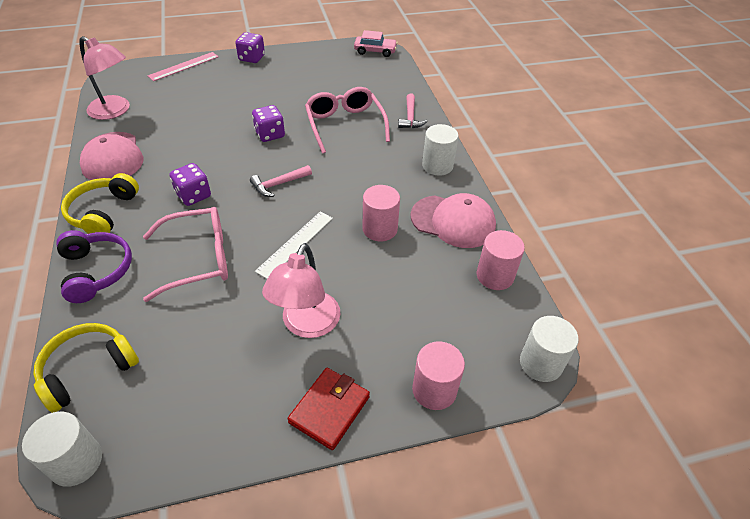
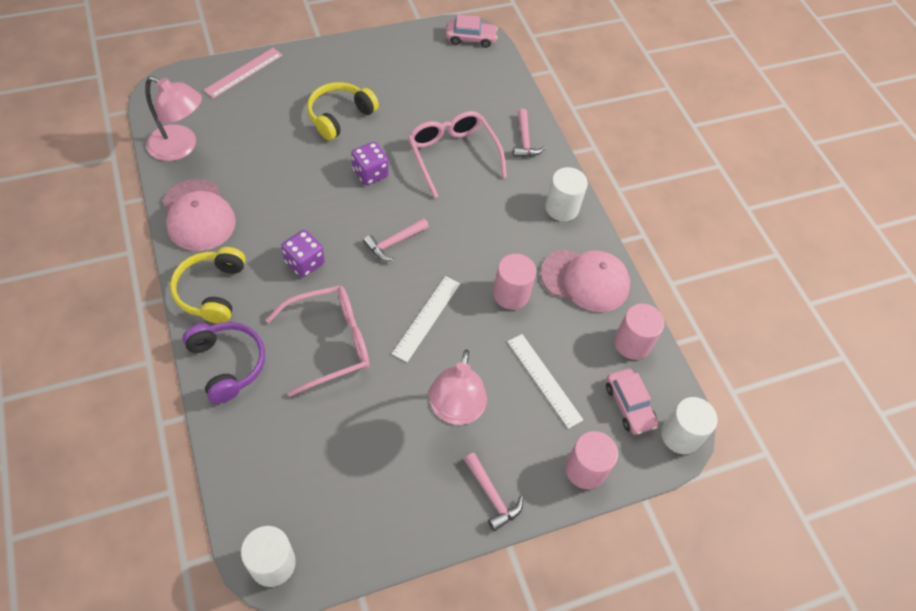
camera: 10 degrees left, 10 degrees up
yellow headphones [33,323,139,413] -> yellow headphones moved to [307,82,379,140]
purple dice [236,32,265,63] -> none
red wallet [287,368,370,450] -> pink hammer [464,453,523,531]
none -> white ruler [508,334,583,429]
none -> pink car [606,368,658,435]

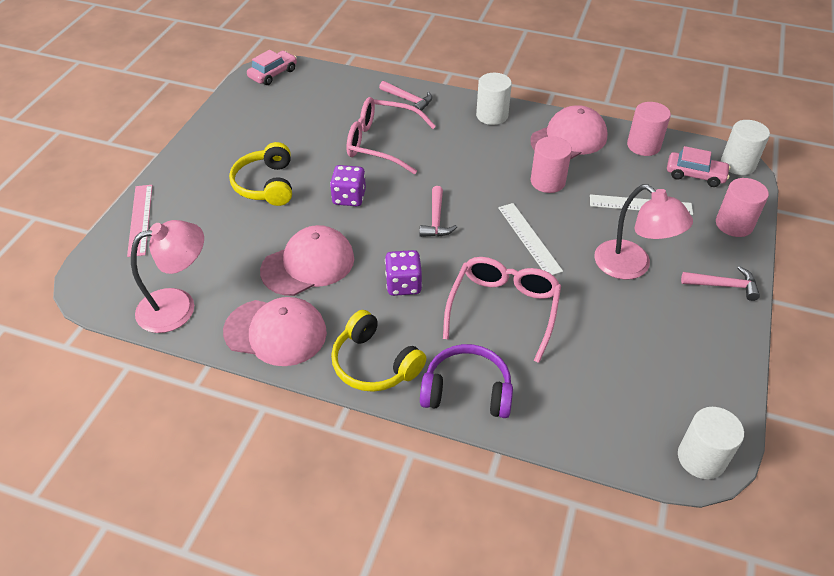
camera: 45 degrees left, 10 degrees down
none -> pink cap [260,225,354,296]

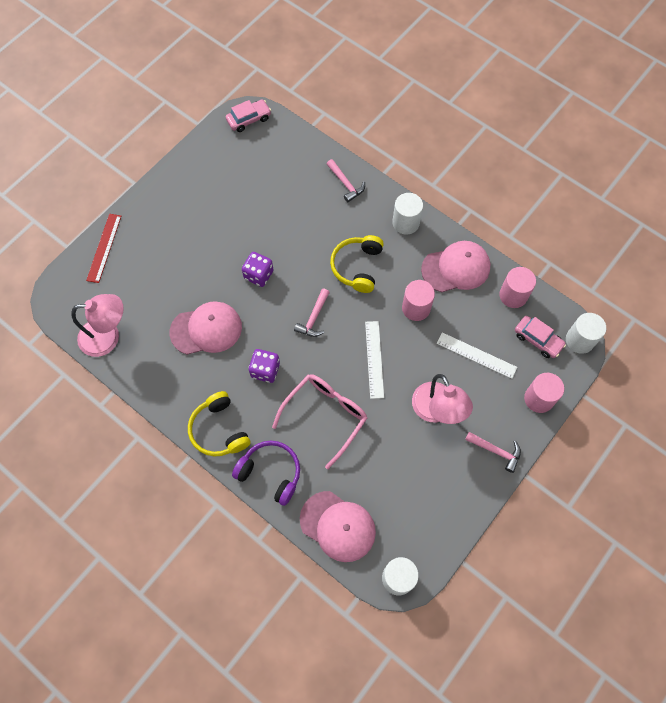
camera: 20 degrees right, 20 degrees up
pink ruler [127,185,152,257] -> red ruler [86,214,122,283]
pink cap [223,297,327,366] -> pink cap moved to [300,491,376,562]
yellow headphones [229,142,292,206] -> yellow headphones moved to [330,235,384,293]
pink glasses [346,97,436,174] -> none

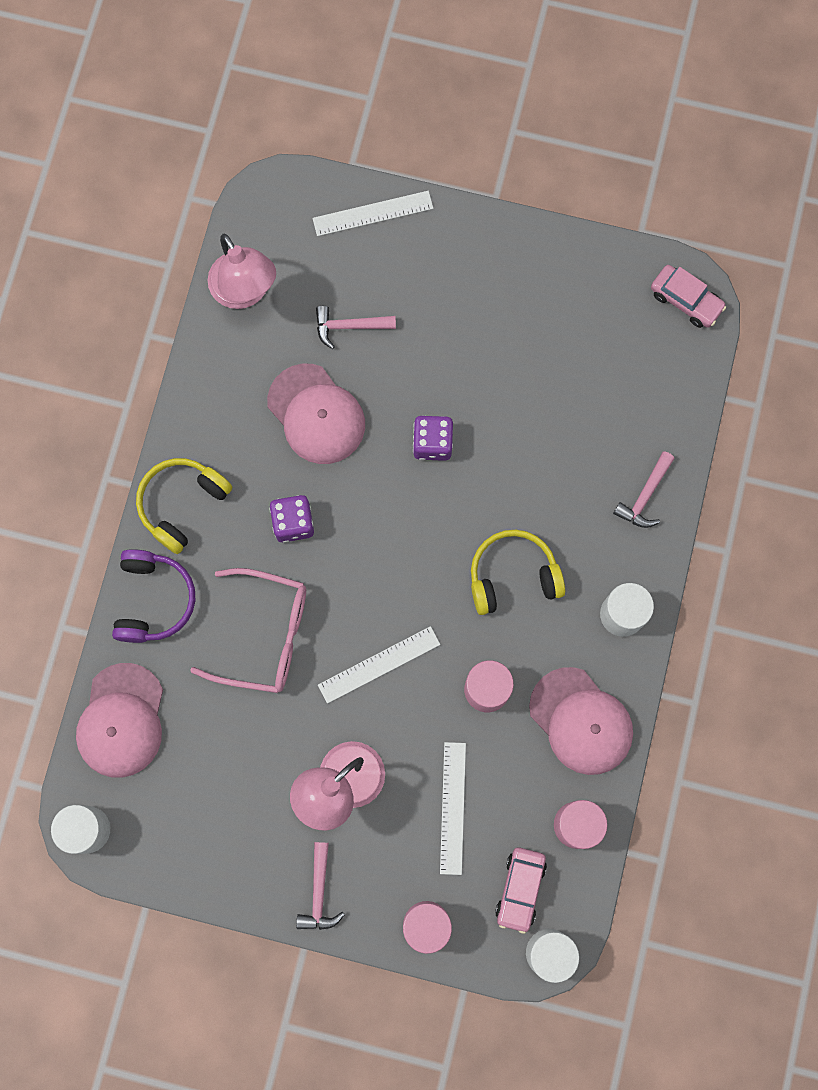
camera: 65 degrees right, 10 degrees up
red ruler [86,214,122,283] -> white ruler [312,191,433,236]
pink hammer [294,289,330,337] -> pink hammer moved to [316,306,396,349]

